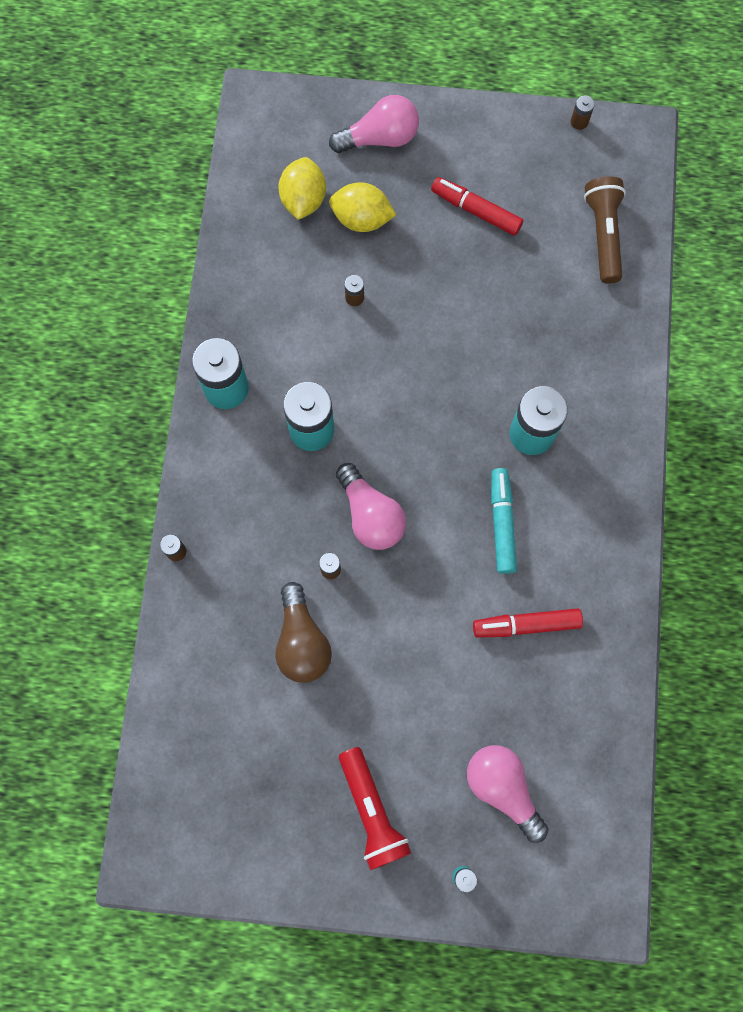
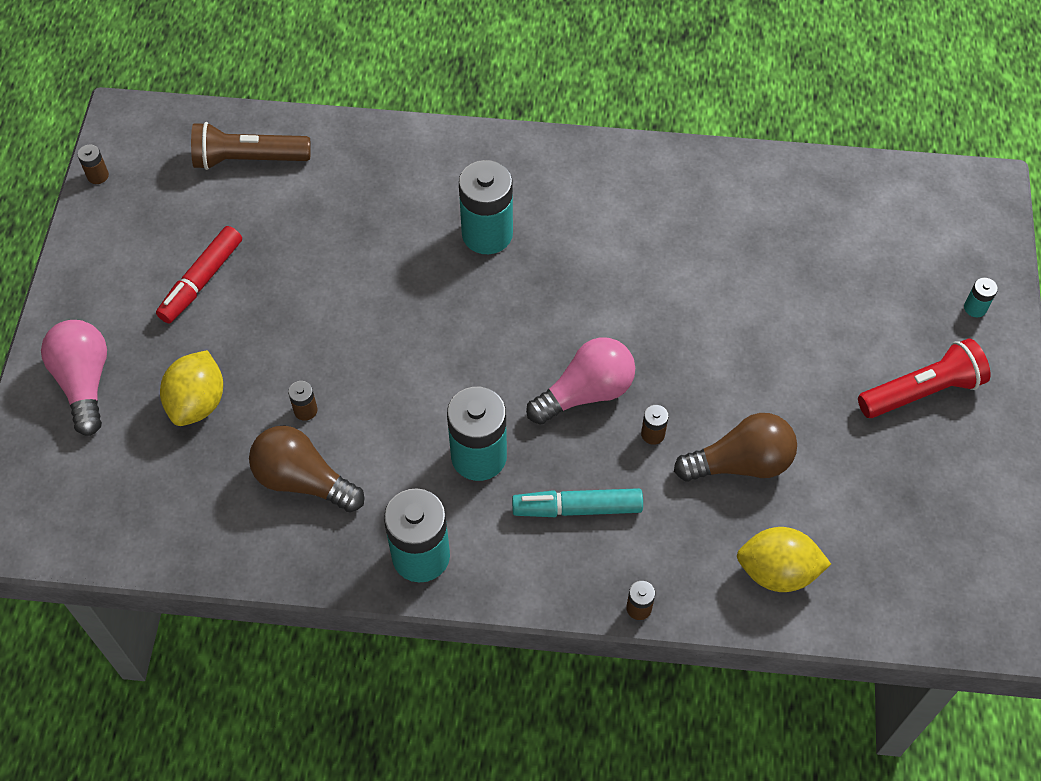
camera: 90 degrees left, 15 degrees down
yellow lemon [278,157,326,220] -> yellow lemon moved to [737,527,831,592]
pink light bulb [467,745,549,843] -> none
red marker [473,608,583,637] -> none
turquoise marker [491,468,517,574] -> turquoise marker moved to [512,488,643,517]
none -> brown light bulb [249,425,365,513]

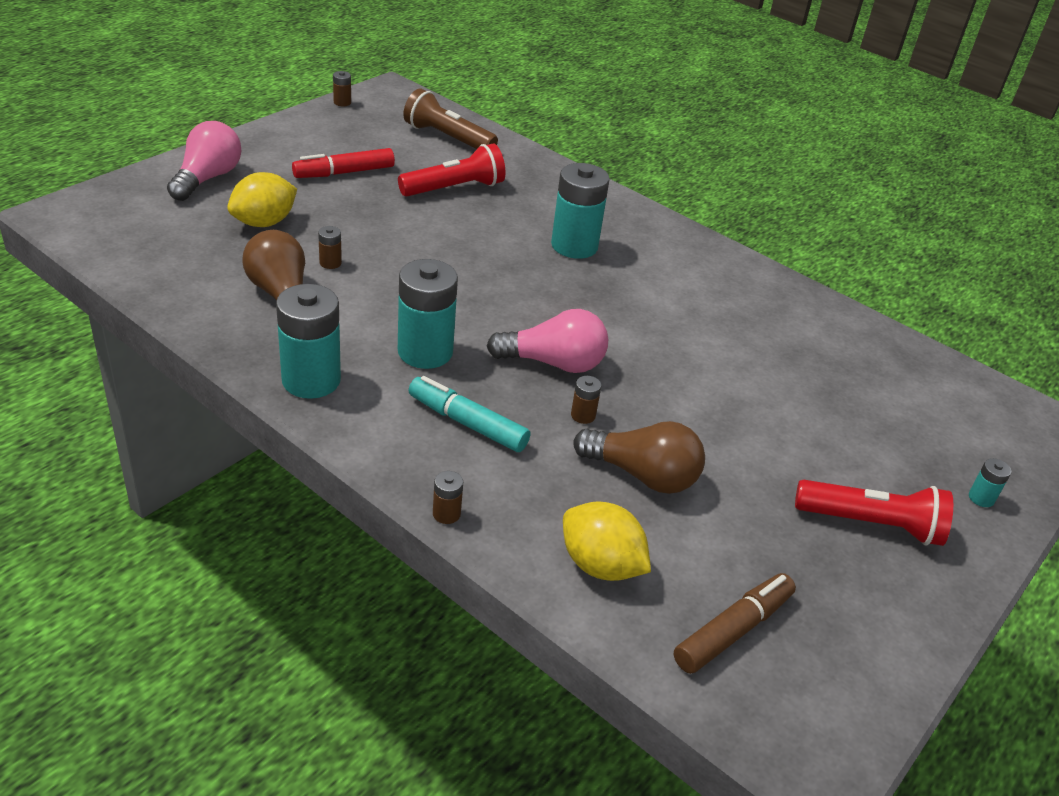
camera: 30 degrees right, 20 degrees down
none -> red flashlight [398,143,506,197]
none -> brown marker [674,573,796,674]

